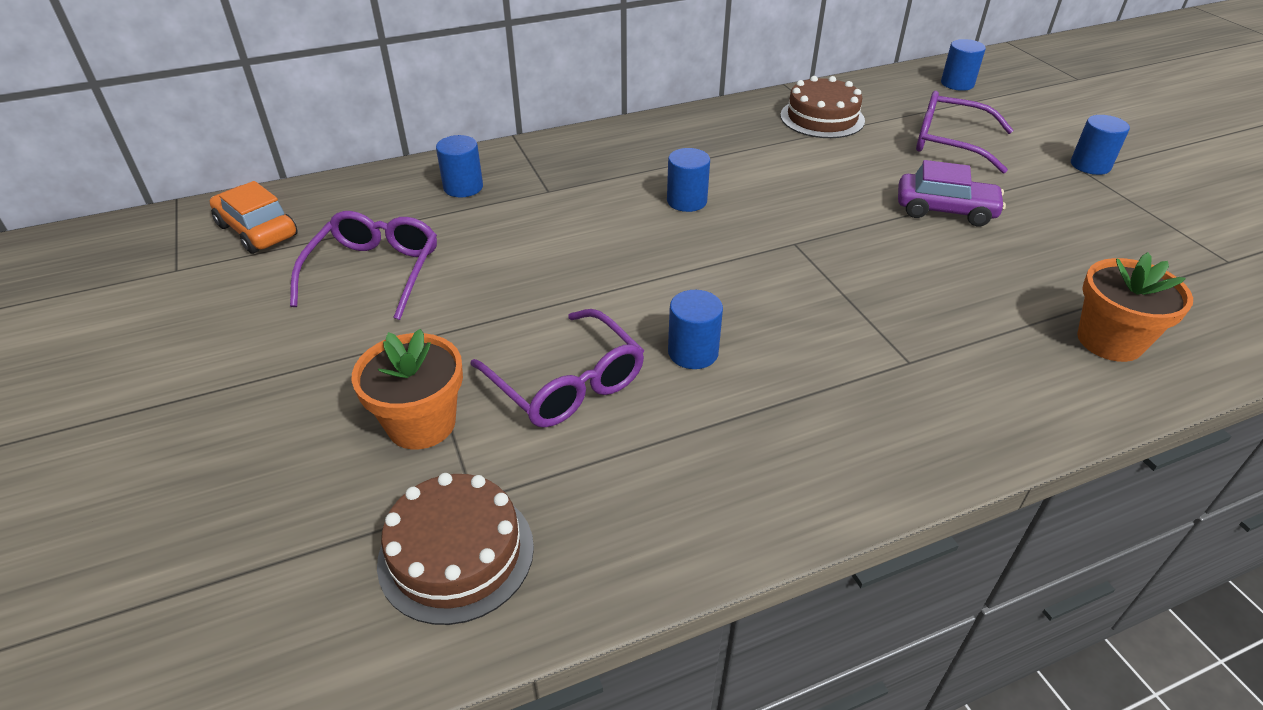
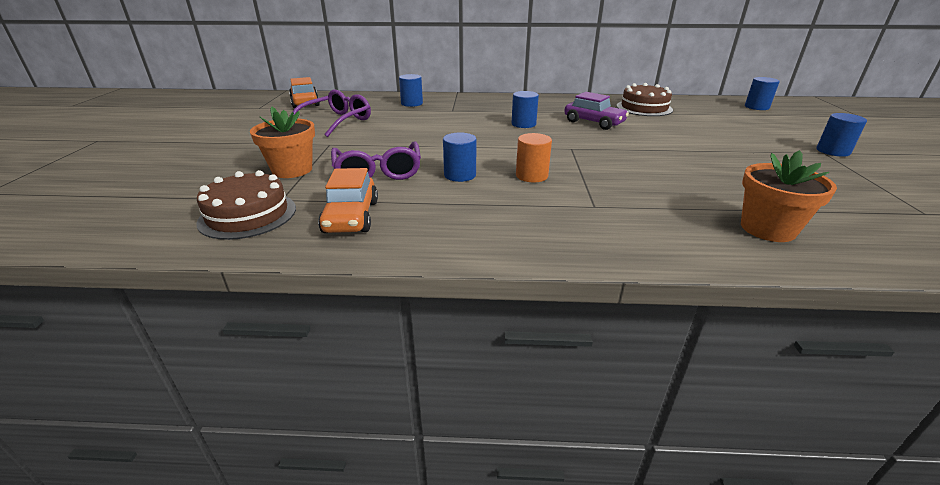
camera: 25 degrees right, 10 degrees down
purple car [898,160,1006,227] -> purple car moved to [565,92,629,130]
purple glasses [916,91,1014,174] -> none
none -> orange car [318,168,378,233]
none -> orange cylinder [516,133,552,182]

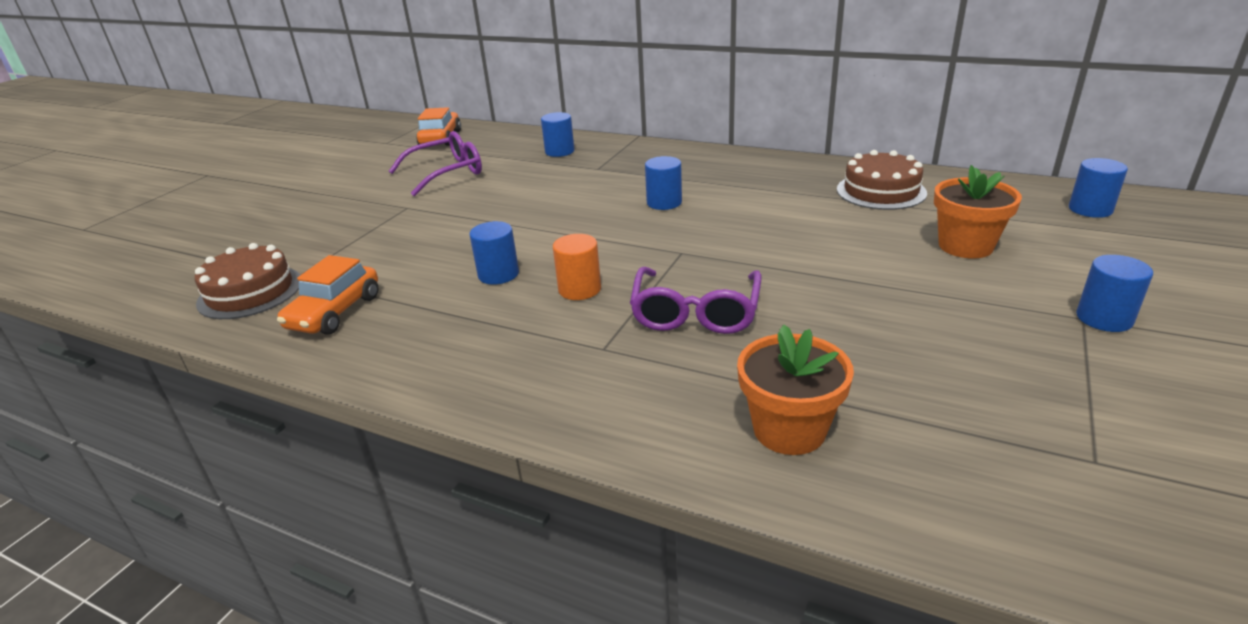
camera: 25 degrees right, 0 degrees up
orange flower pot [250,106,315,178] -> orange flower pot moved to [934,165,1022,259]
purple glasses [331,141,421,180] -> purple glasses moved to [630,267,762,334]
purple car [565,92,629,130] -> none

